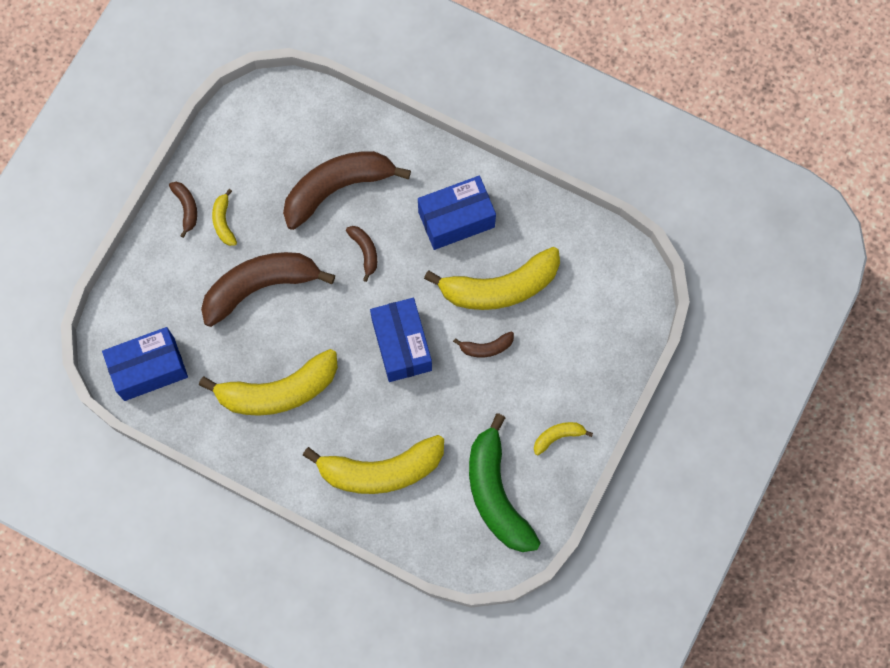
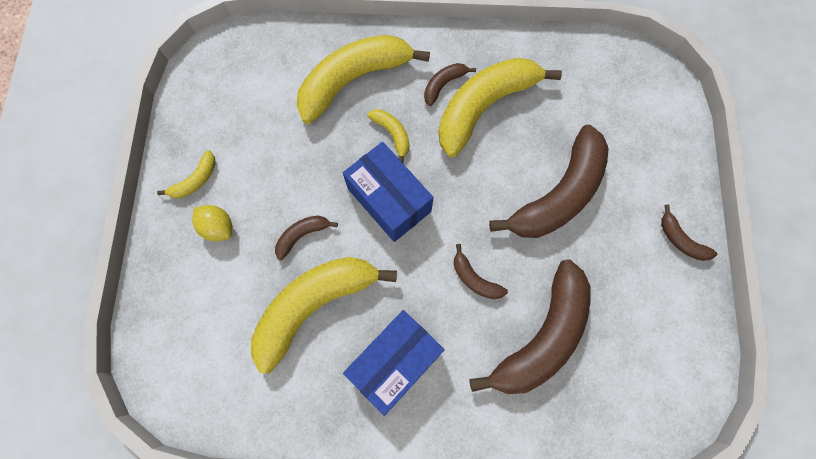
camera: 155 degrees right, 0 degrees up
blue box [102,327,188,401] -> none
yellow banana [212,189,237,246] -> yellow banana moved to [367,109,410,163]
green banana [469,413,541,552] -> none
none -> yellow lemon [192,205,232,241]
none -> brown banana [424,63,476,106]

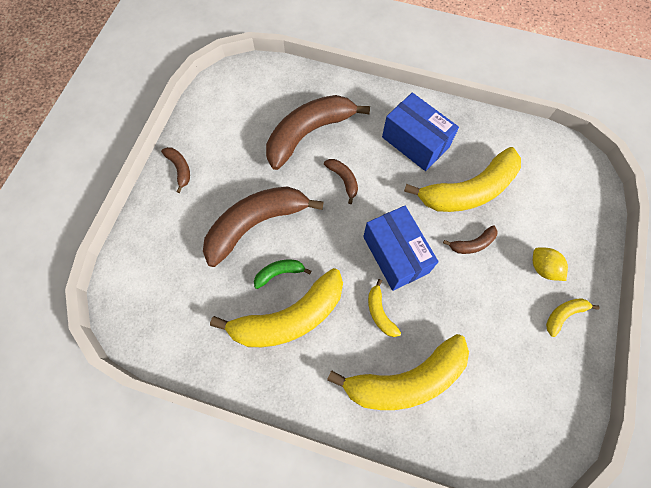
camera: 165 degrees left, 5 degrees down
blue box [343,310,445,416] -> blue box turned 75 degrees clockwise [382,93,459,171]
brown banana [424,63,476,106] -> none
none -> green banana [254,260,311,289]

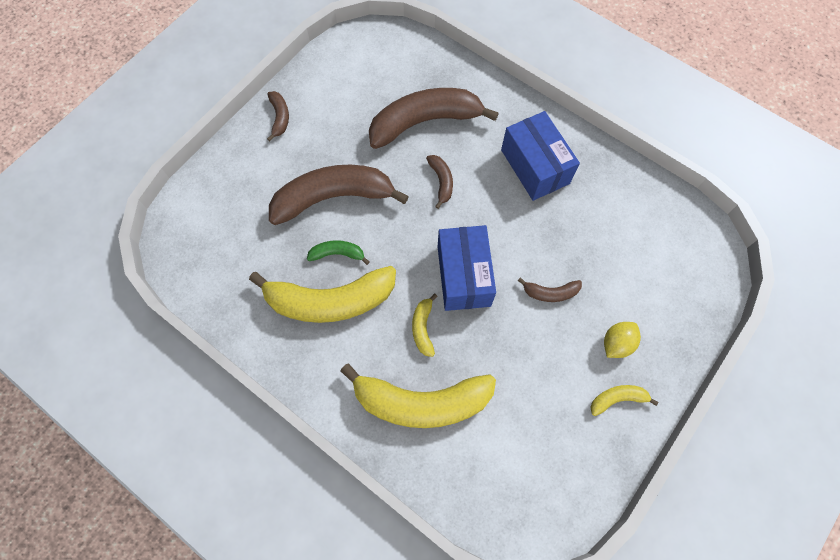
camera: 20 degrees right, 0 degrees up
yellow banana [404,147,521,212] -> none
yellow lemon [533,247,568,281] -> yellow lemon turned 60 degrees clockwise [604,322,641,358]

